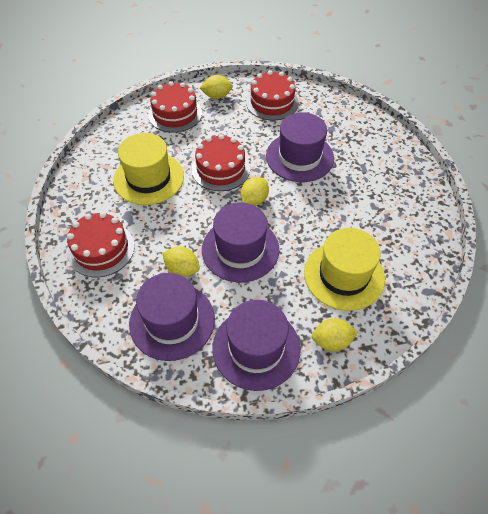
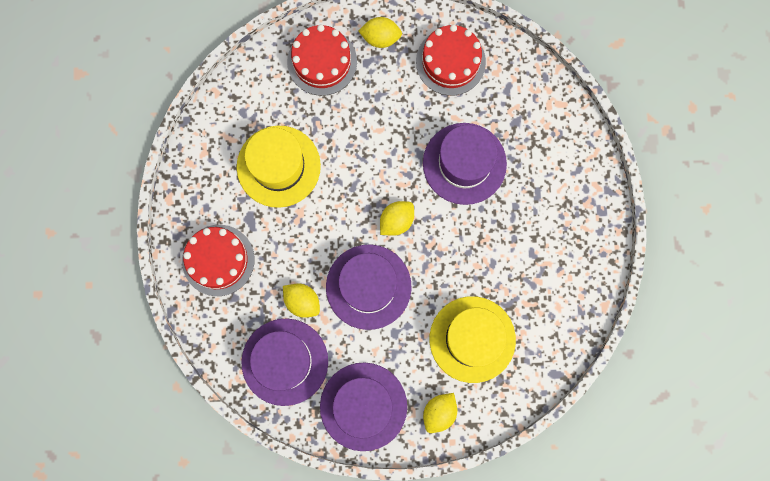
camera: 10 degrees right, 25 degrees up
red cake [192,134,250,191] -> none
yellow lemon [312,318,358,351] -> yellow lemon turned 60 degrees counterclockwise [423,393,457,433]

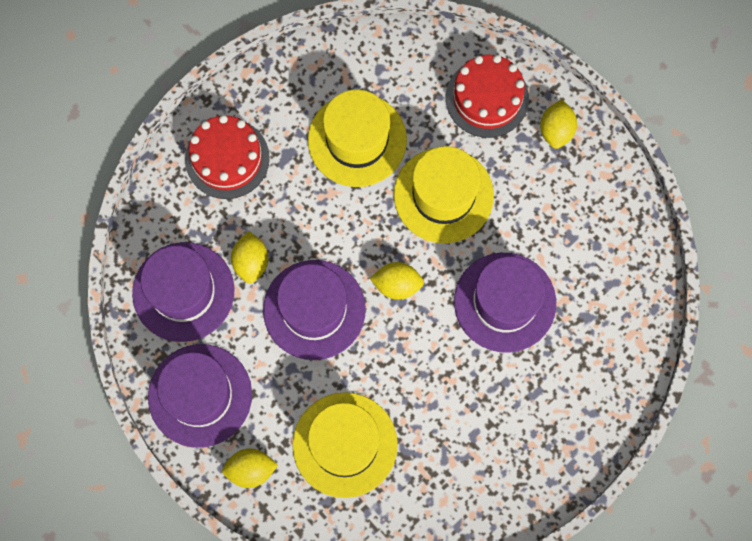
camera: 50 degrees right, 5 degrees down
yellow lemon [358,17,402,48] -> yellow lemon turned 45 degrees clockwise [540,99,577,149]
red cake [416,24,486,96] -> none
none -> yellow hat [394,146,494,243]

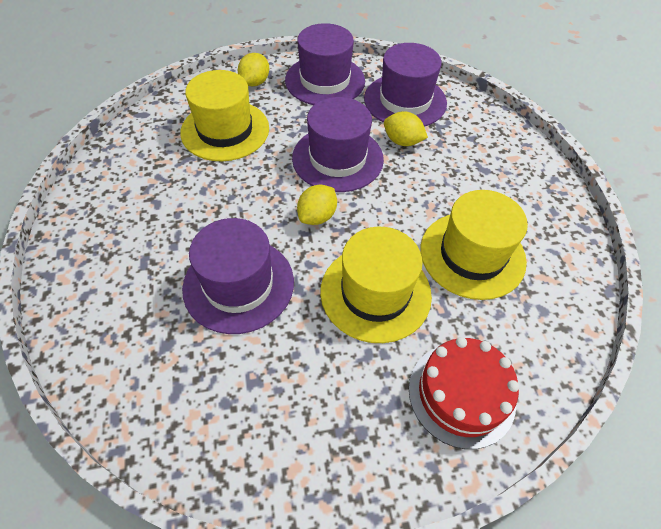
camera: 120 degrees right, 20 degrees down
red cake [185,115,270,199] -> none
yellow lemon [540,99,577,149] -> none

